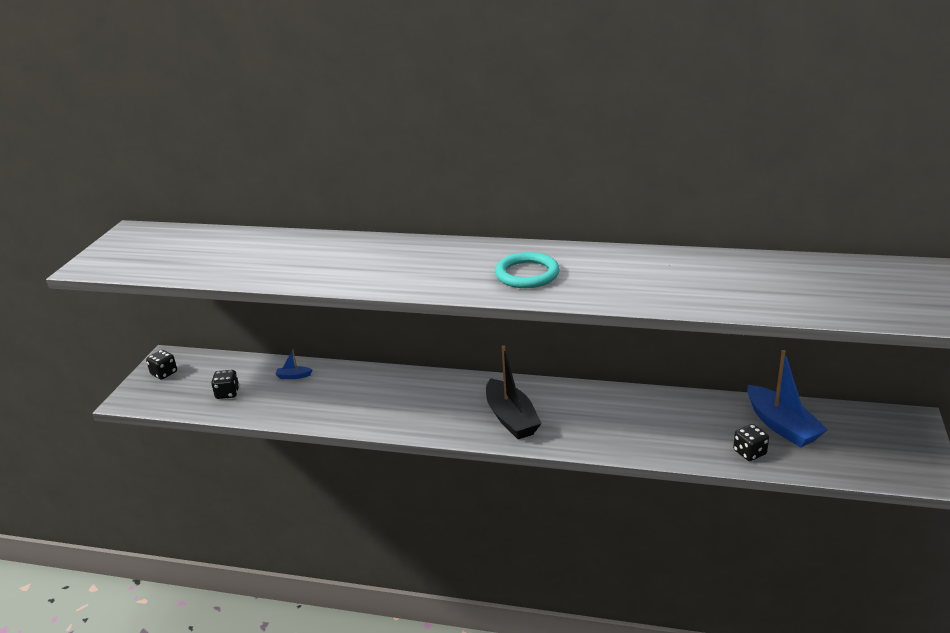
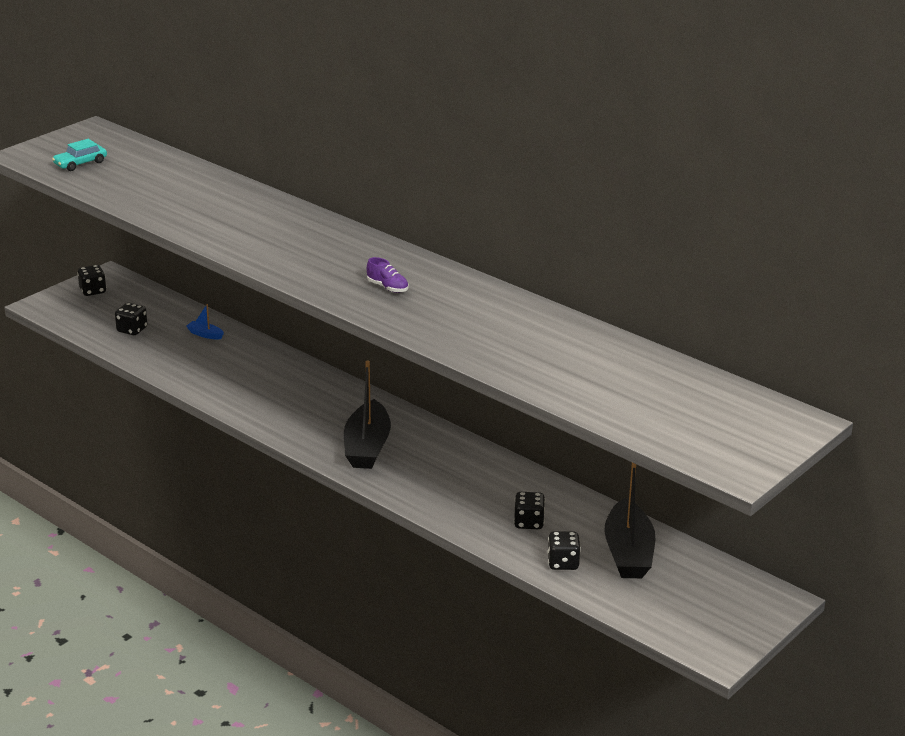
camera: 25 degrees right, 0 degrees up
turquoise ring [495,252,560,288] -> purple shoe [367,257,409,293]
blue boat [747,350,828,448] -> black boat [604,463,655,578]
none -> turquoise car [52,139,107,171]
none -> black dice [514,492,545,529]

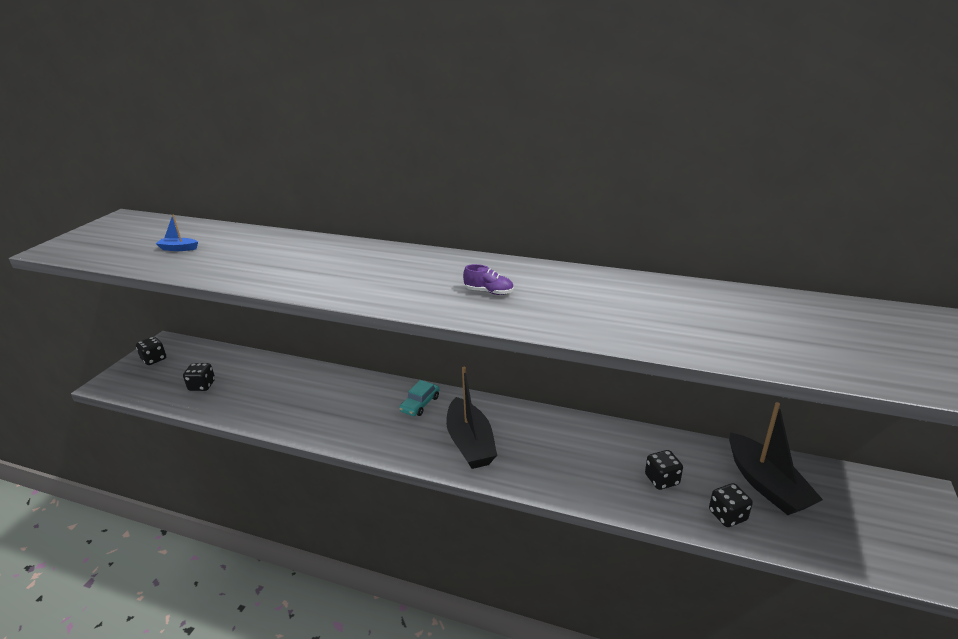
camera: 20 degrees left, 0 degrees up
turquoise car [52,139,107,171] -> turquoise car moved to [399,380,440,416]
blue boat [186,304,224,339] -> blue boat moved to [155,214,198,251]

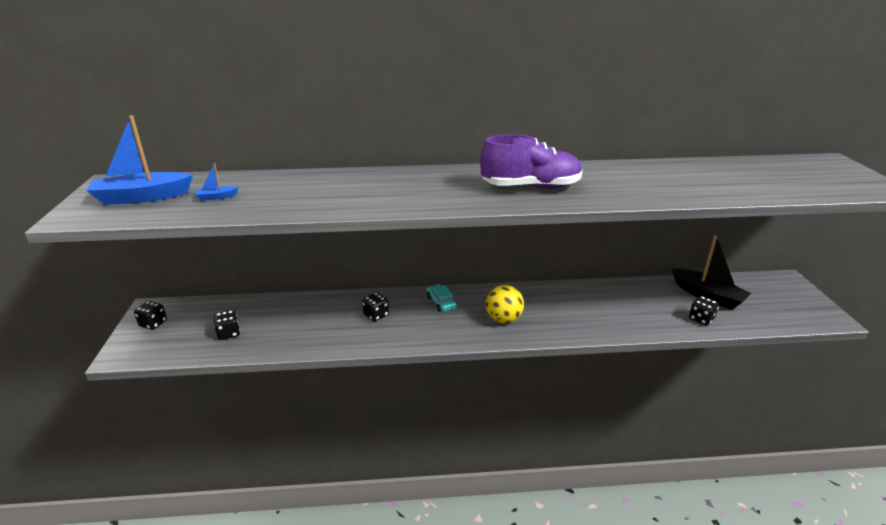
camera: 25 degrees left, 0 degrees up
turquoise car [399,380,440,416] -> turquoise car turned 150 degrees clockwise [427,284,457,312]
black boat [446,367,497,469] -> yellow ball [486,285,524,323]
purple shoe [463,264,514,295] -> purple shoe [480,134,583,189], size x2.49
black dice [645,450,683,490] -> black dice moved to [362,293,389,321]
none -> blue boat [86,115,193,205]

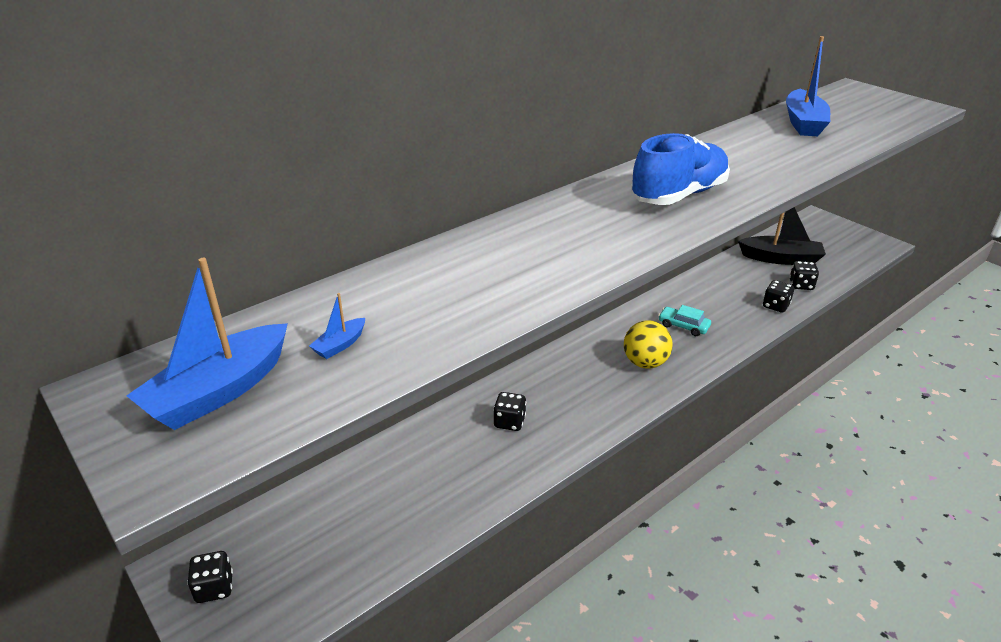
camera: 35 degrees left, 5 degrees up
black dice [214,310,240,340] -> black dice moved to [763,280,794,313]
turquoise car [427,284,457,312] -> turquoise car moved to [658,305,711,336]
purple shoe [480,134,583,189] -> blue shoe [631,133,730,205]
none -> blue boat [786,36,830,136]

